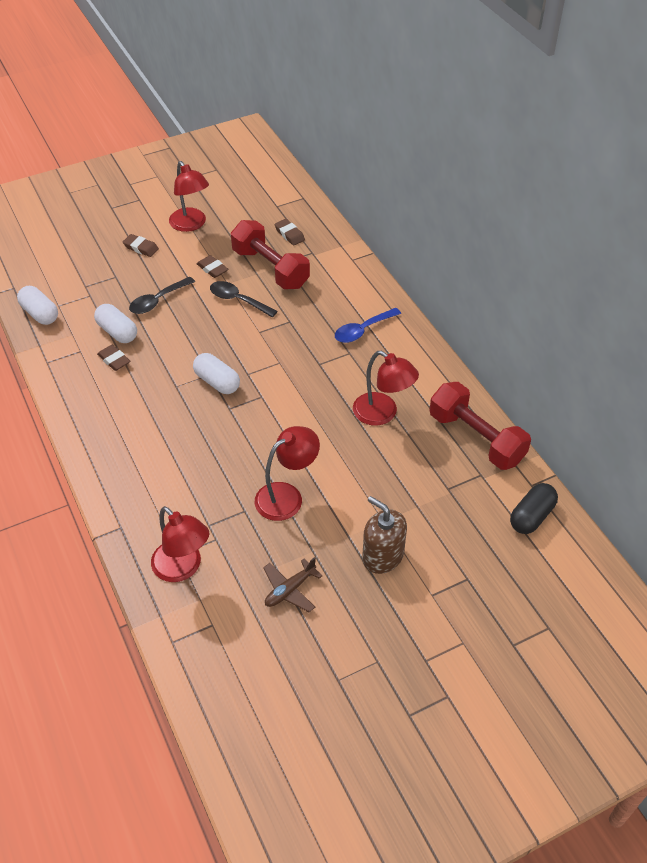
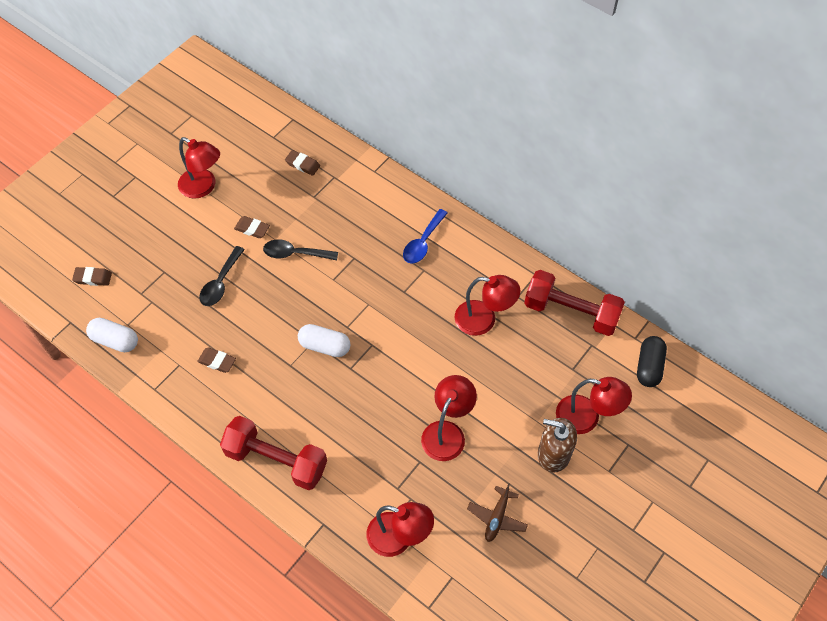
camera: 25 degrees left, 10 degrees up
white capsule [94,304,137,343] -> none
brown eraser [123,234,159,257] -> brown eraser moved to [72,267,112,286]
red dumbbell [231,220,310,289] -> red dumbbell moved to [220,416,327,490]
none -> red lamp [556,377,632,434]

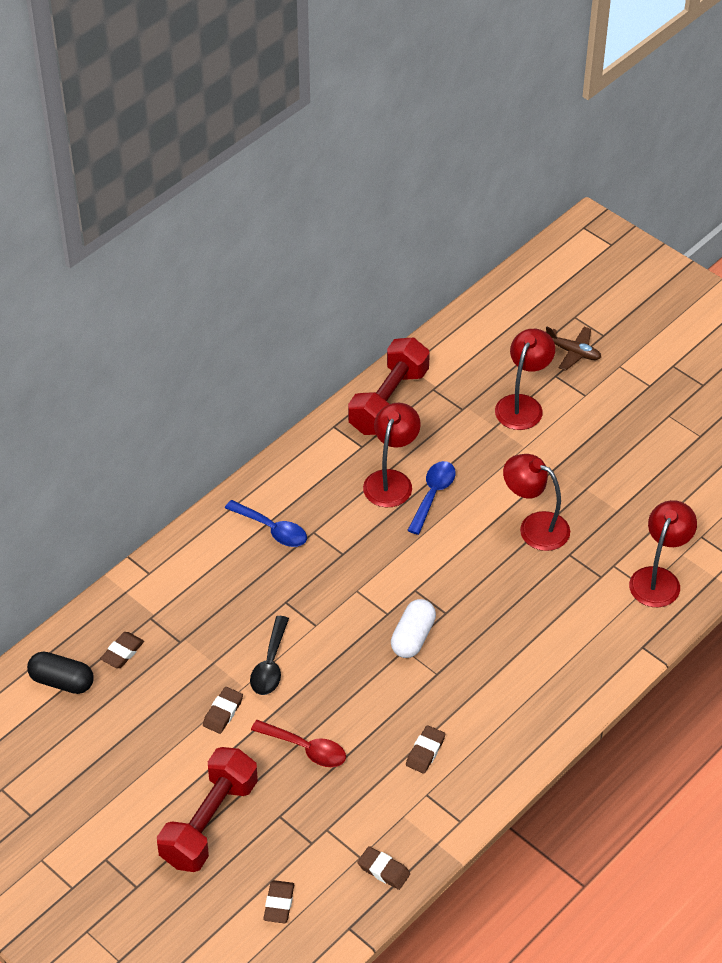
camera: 85 degrees left, 10 degrees down
white capsule [86,318,138,352] -> brown eraser [358,846,410,890]
red lamp [178,137,220,198] -> none
black spoon [199,246,245,306] -> red spoon [251,720,346,767]
red dumbbell [220,416,327,490] -> red dumbbell moved to [157,747,258,872]
brown plane [467,483,528,542] -> brown plane moved to [546,327,601,371]
brown soap dispenser [538,418,577,473] -> none
black capsule [637,336,667,387] -> black capsule moved to [27,652,94,694]
none -> blue spoon [407,461,456,535]

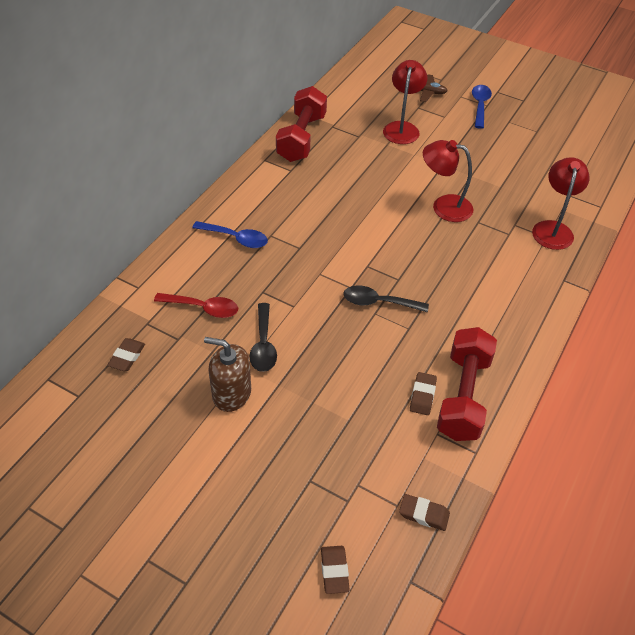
camera: 15 degrees left, 0 degrees up
black capsule [27,652,94,694] -> none
red dumbbell [157,747,258,872] -> red dumbbell moved to [437,327,497,441]
brown eraser [203,687,243,734] -> brown soap dispenser [204,337,251,412]
red spoon [251,720,346,767] -> red spoon moved to [154,293,238,318]
red lamp [363,403,421,507] -> none
white capsule [391,599,436,658] -> black spoon [343,285,429,312]
blue spoon [407,461,456,535] -> blue spoon moved to [472,85,492,129]

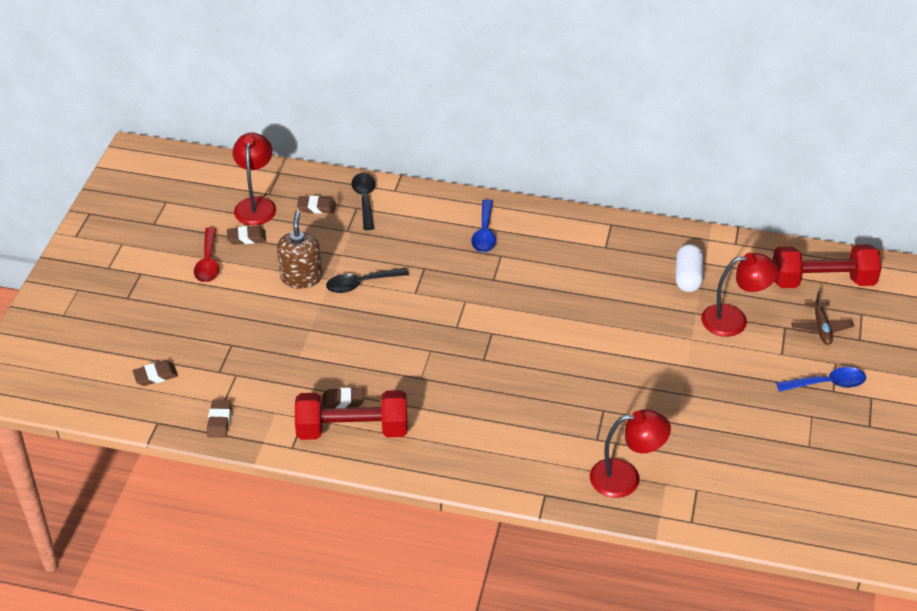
camera: 75 degrees right, 5 degrees down
red spoon [154,293,238,318] -> red spoon moved to [194,227,219,282]
red dumbbell [276,86,327,162] -> red dumbbell moved to [772,244,881,288]
black spoon [343,285,429,312] -> black spoon moved to [351,173,375,230]
red lamp [423,140,473,222] -> red lamp moved to [232,133,276,225]
none -> brown eraser [227,226,266,245]
none -> white capsule [676,244,703,292]

